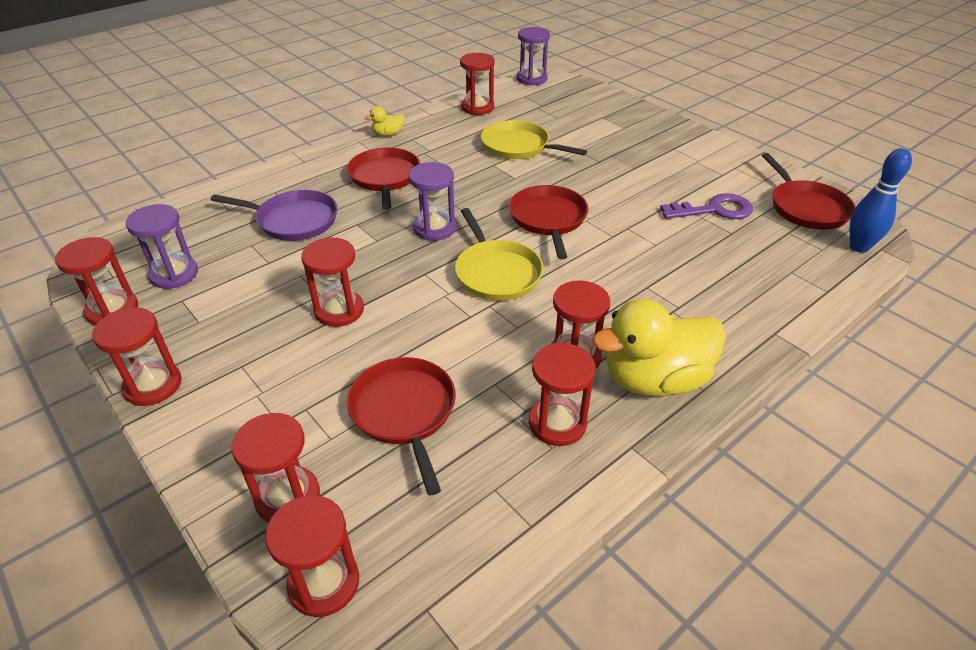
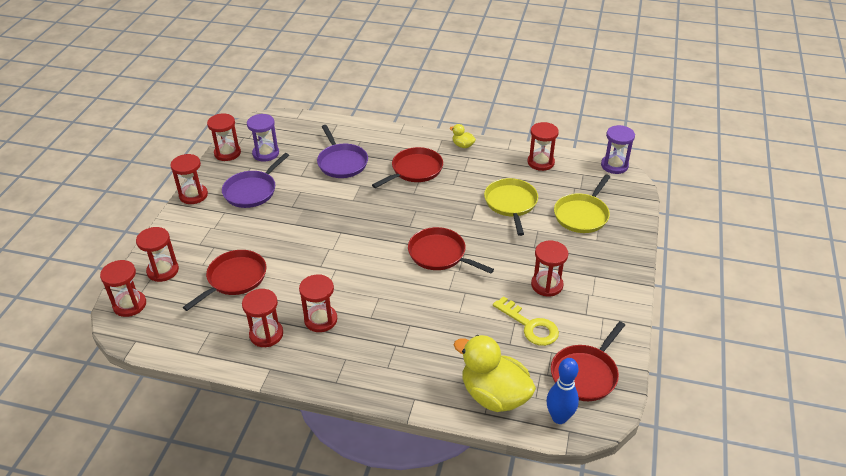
camera: 55 degrees right, 0 degrees up
red hourglass [301,237,364,327] -> red hourglass moved to [531,241,569,297]
purple hourglass [409,162,456,241] -> none
yellow pan [455,208,543,301] -> yellow pan moved to [554,175,610,233]
red pan [509,185,589,259] -> red pan turned 105 degrees counterclockwise [408,227,494,274]
yellow duck [592,299,726,397] -> yellow duck moved to [454,335,536,412]
purple key [660,193,753,219] -> yellow key [493,296,559,346]
none -> purple pan [222,153,289,208]

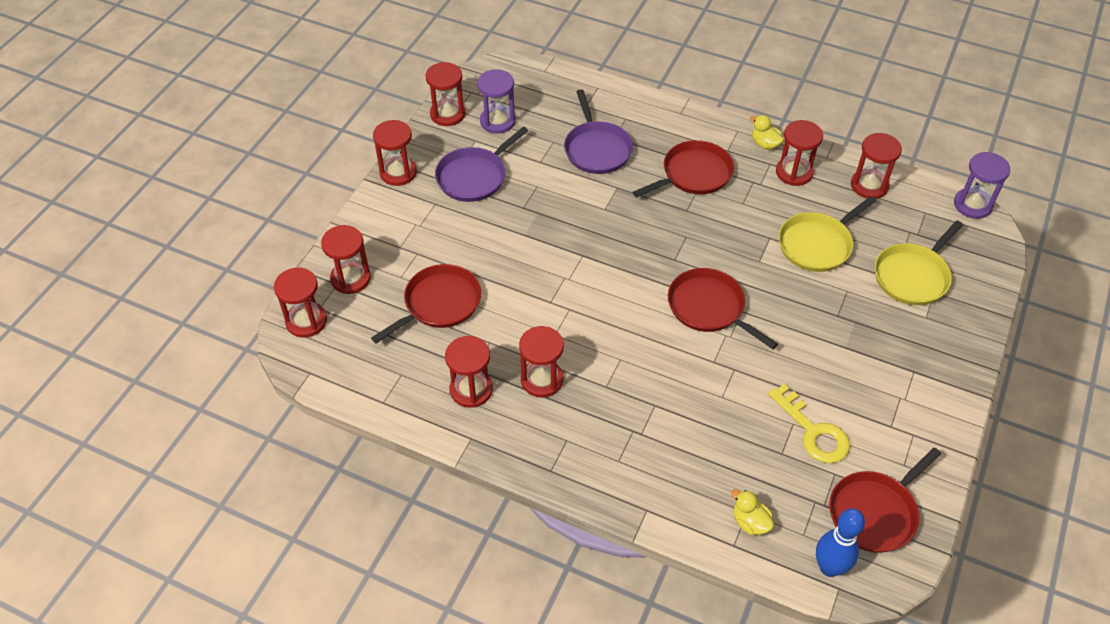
camera: 10 degrees right, 10 degrees up
yellow duck [454,335,536,412] -> yellow duck [731,489,774,535], size x0.45
yellow pan [484,178,538,236] -> yellow pan turned 135 degrees counterclockwise [779,196,876,272]
red hourglass [531,241,569,297] -> red hourglass moved to [776,120,823,186]

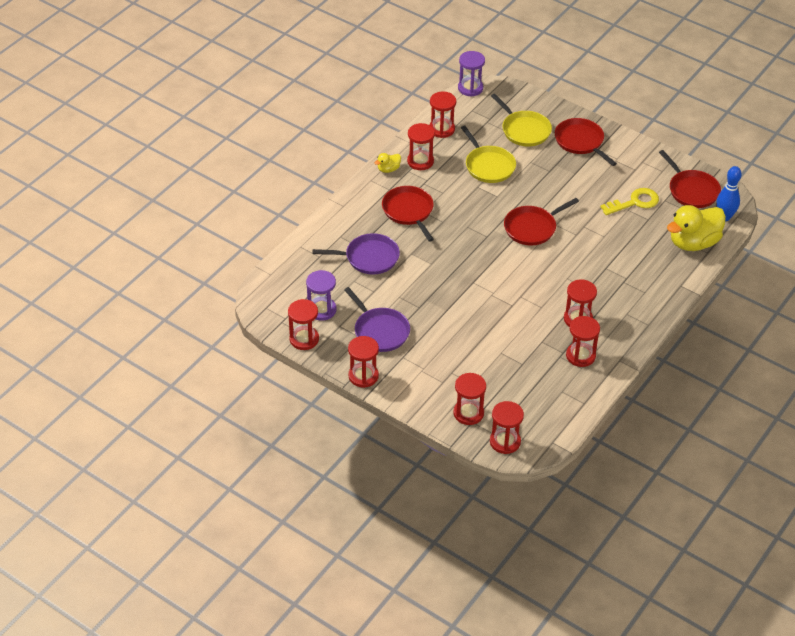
camera: 80 degrees left, 5 degrees down
red pan [371,264,481,343] -> red pan moved to [555,118,617,166]
yellow duck [731,489,774,535] -> yellow duck [667,205,726,251], size x2.23

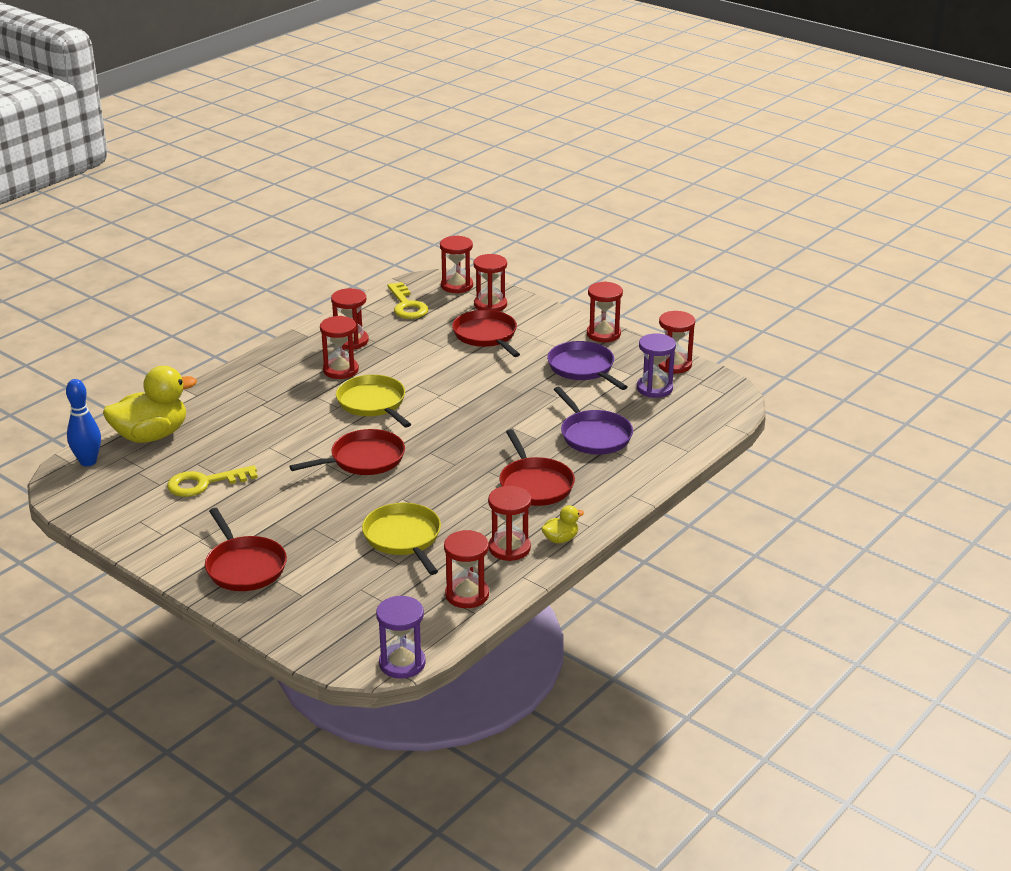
camera: 175 degrees left, 15 degrees down
purple pan [313,233,400,274] -> purple pan turned 120 degrees counterclockwise [554,387,633,455]
yellow pan [491,94,552,146] -> yellow pan moved to [336,375,411,428]
red pan [659,150,721,208] -> red pan moved to [452,310,520,357]
none -> yellow key [387,282,428,319]

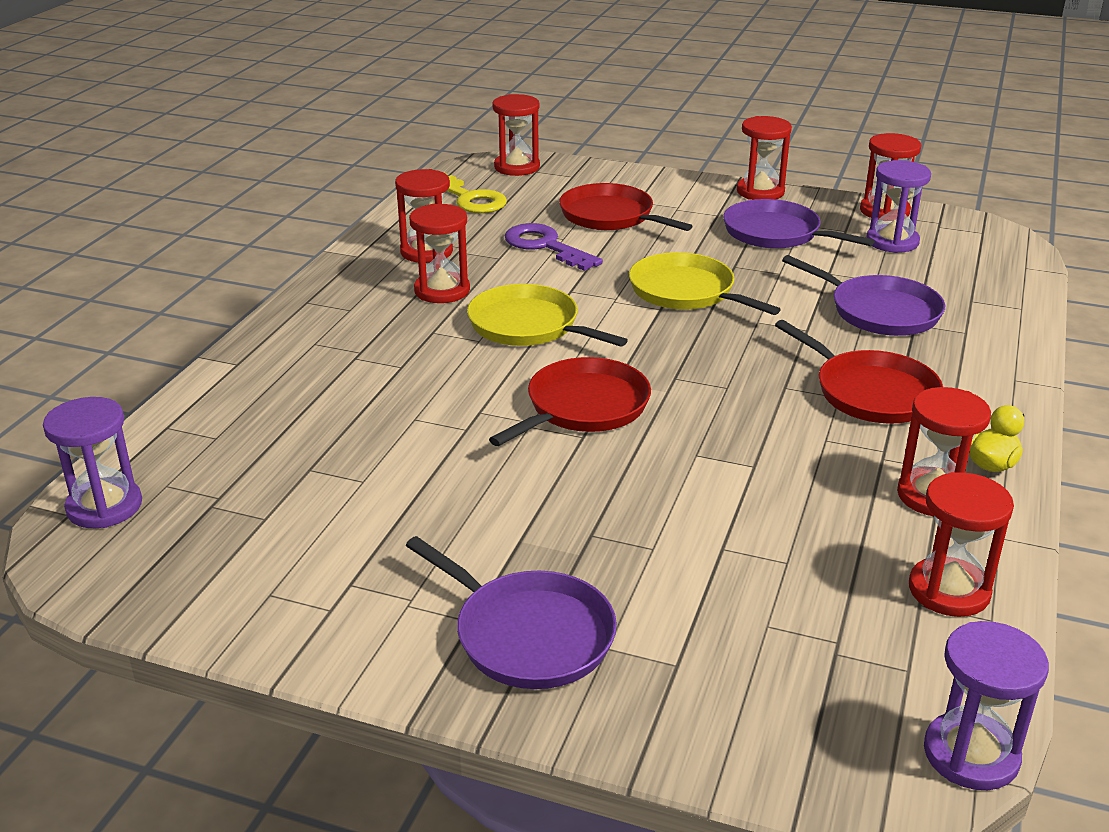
camera: 20 degrees left, 0 degrees up
blue bowling pin [66,379,101,466] -> purple hourglass [43,397,142,528]
yellow duck [103,366,197,443] -> none
yellow key [167,465,258,497] -> none
red pan [205,508,287,591] -> purple pan [406,536,617,689]
yellow pan [362,503,441,575] -> yellow pan moved to [629,252,781,315]
red hourglass [473,254,507,311] -> none
none -> purple key [505,223,603,271]

